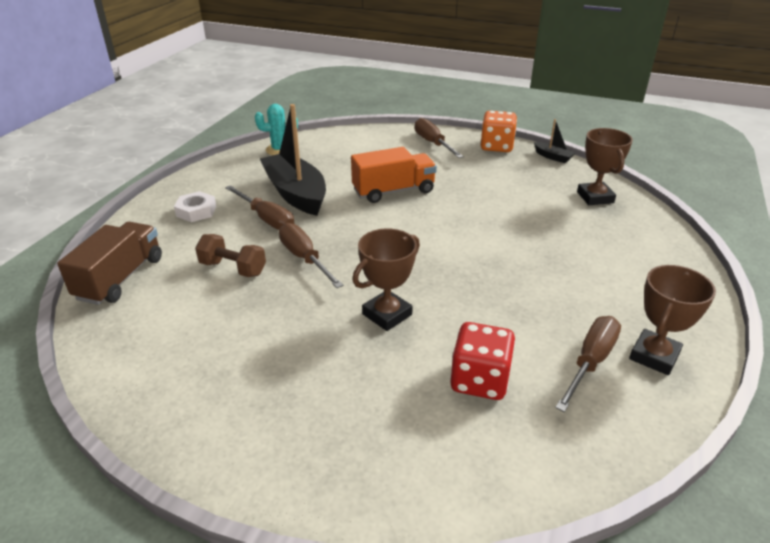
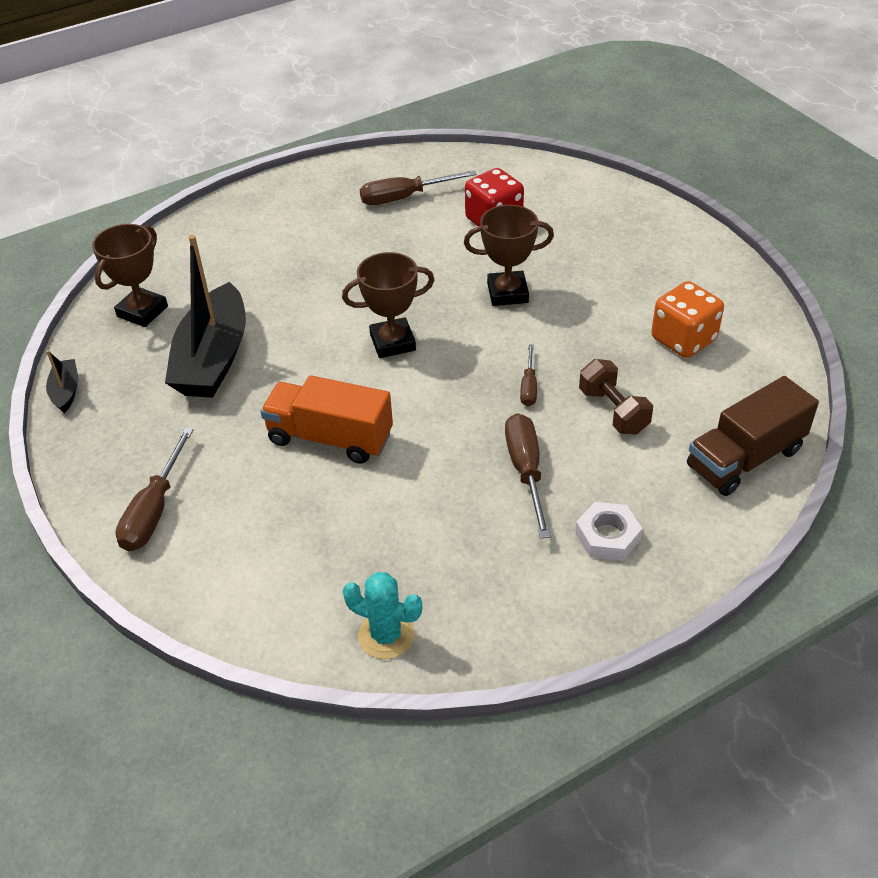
camera: 140 degrees left, 10 degrees up
black boat [260,104,326,216] -> black boat moved to [165,235,246,398]
brown screwdriver [279,223,343,288] -> brown screwdriver [520,345,537,406], size x0.59
orange dice [480,111,517,152] -> orange dice moved to [651,281,724,358]
brown trophy [629,265,716,375] -> brown trophy moved to [342,252,434,358]

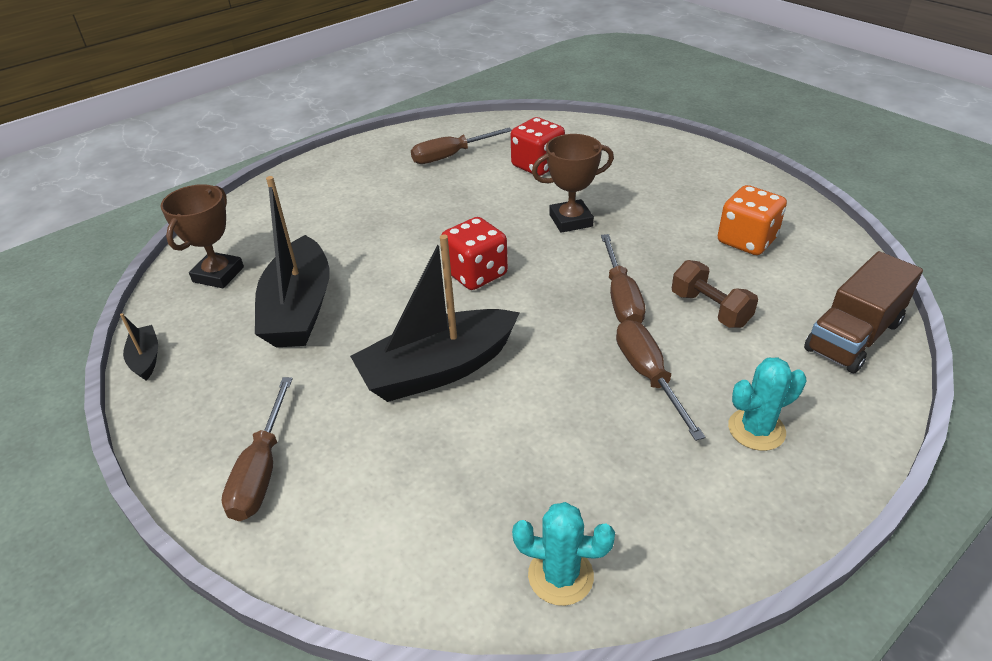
camera: 10 degrees left, 5 degrees down
orange truck [260,375,393,464] -> black boat [350,234,520,402]
brown trophy [342,252,434,358] -> red dice [442,217,508,290]
brown screwdriver [520,345,537,406] -> brown screwdriver [601,234,646,323], size x1.70
white nut [575,502,642,561] -> turquoise cactus [728,357,806,451]

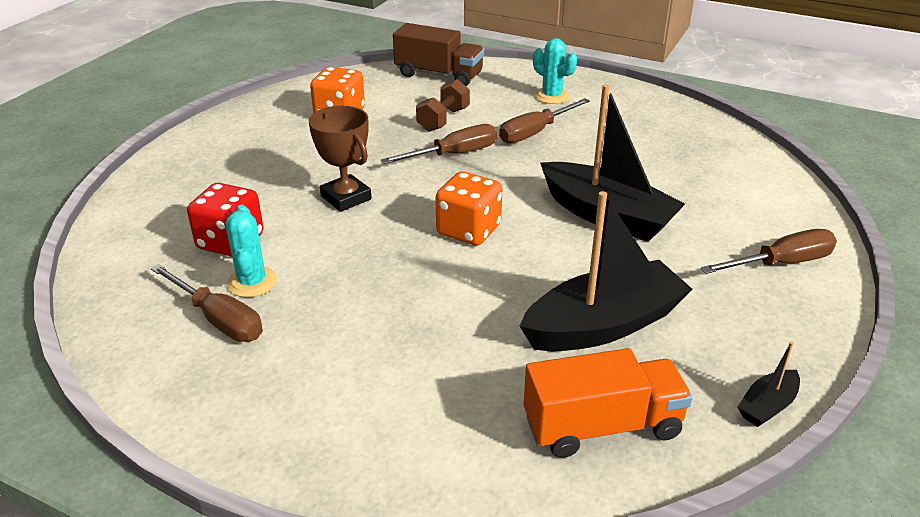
camera: 115 degrees left, 5 degrees down
brown trophy [160,184,244,288] -> orange truck [524,348,693,458]
red dice [442,217,508,290] -> orange dice [436,171,503,246]
turquoise cactus [512,502,615,606] -> turquoise cactus moved to [226,205,277,297]

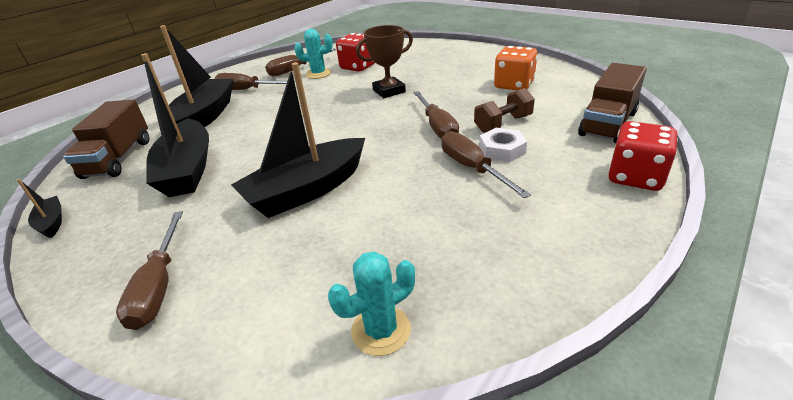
camera: 105 degrees right, 0 degrees up
brown dumbbell [416,79,470,132] -> brown dumbbell turned 75 degrees counterclockwise [474,88,535,133]
orange dice [436,171,503,246] -> none
orange truck [524,348,693,458] -> brown truck [63,99,149,179]
turquoise cactus [533,38,577,104] -> turquoise cactus moved to [328,251,415,356]
none -> black boat [160,25,234,127]
none -> brown screwdriver [215,73,295,90]
none -> white nut [479,128,527,162]
none -> red dice [608,121,678,191]

